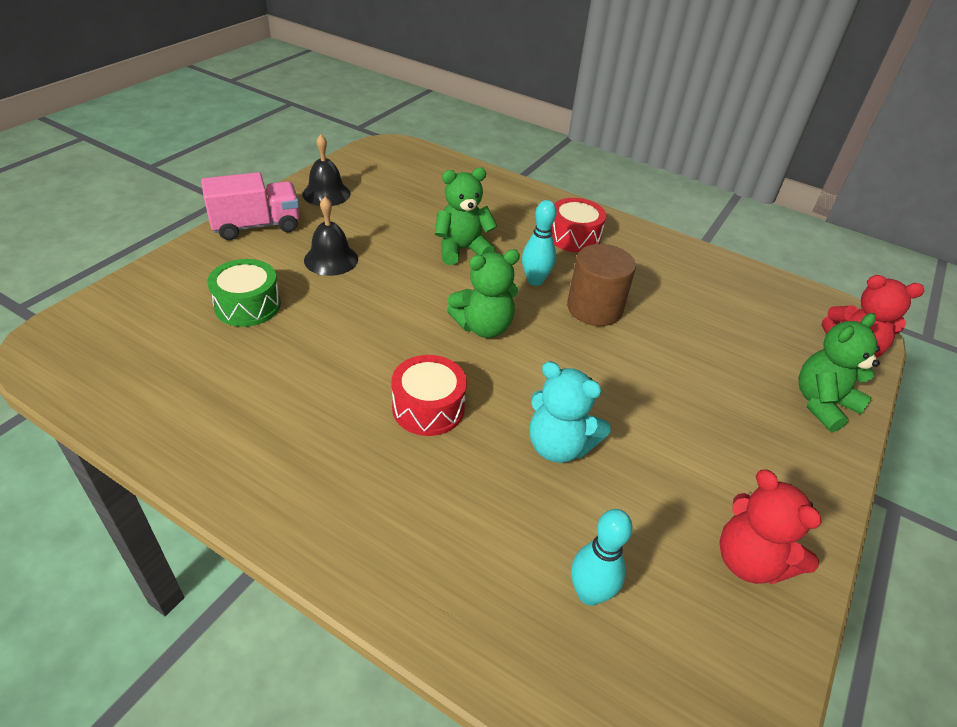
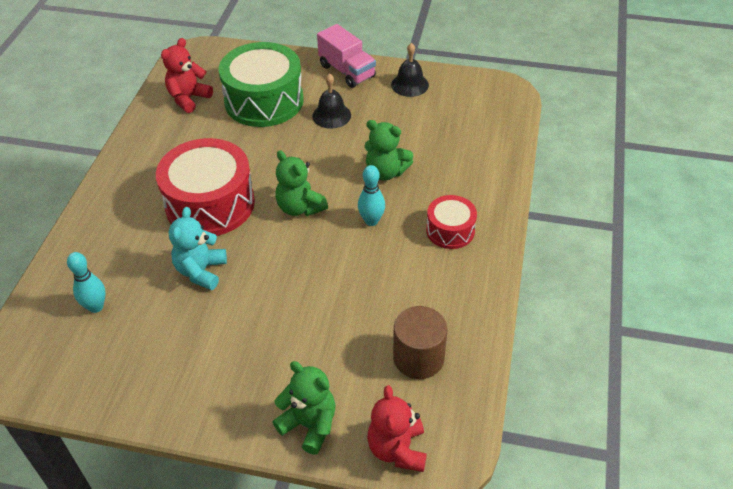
camera: 75 degrees right, 5 degrees up
green drum [207,259,281,327] -> green drum [219,42,304,127], size x1.90
red drum [391,355,467,436] -> red drum [156,138,255,236], size x1.90
green teddy bear [435,167,497,265] -> green teddy bear turned 150 degrees clockwise [365,120,413,181]
brown cylinder [567,244,636,326] -> brown cylinder moved to [393,306,447,379]
red teddy bear [719,469,822,584] -> red teddy bear moved to [161,38,213,113]

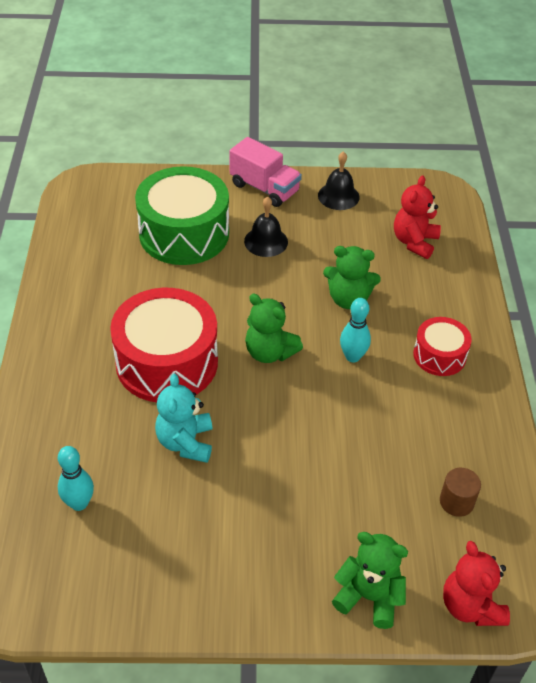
camera: 15 degrees left, 0 degrees up
red teddy bear [161,38,213,113] -> red teddy bear moved to [394,175,441,259]
brown cylinder [393,306,447,379] -> brown cylinder [440,468,481,517], size x0.62

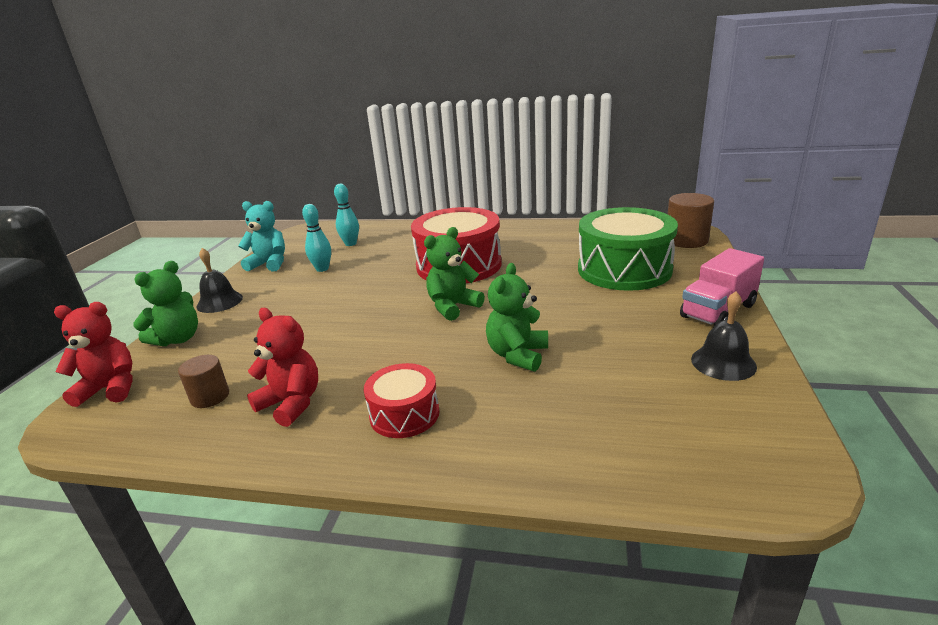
camera: 105 degrees right, 20 degrees down
turquoise teddy bear [155,374,212,463] -> turquoise teddy bear moved to [238,201,285,272]
black bell [244,197,288,257] -> black bell moved to [197,248,243,313]
turquoise bowling pin [340,298,371,363] -> turquoise bowling pin moved to [302,204,331,272]
red teddy bear [394,175,441,259] -> red teddy bear moved to [247,308,318,427]
none -> brown cylinder [668,193,714,248]

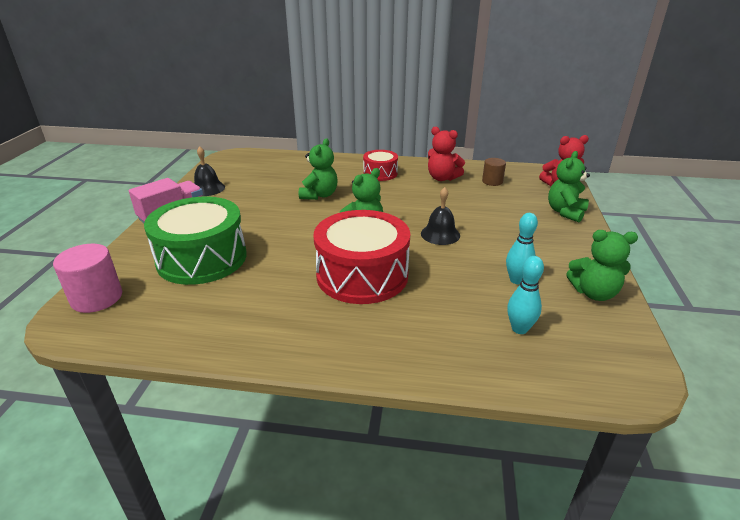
camera: 175 degrees right, 5 degrees up
black bell [197,248,243,313] -> black bell moved to [421,187,460,245]
turquoise teddy bear [238,201,285,272] -> green teddy bear [566,230,638,301]
brown cylinder [668,193,714,248] -> pink cylinder [53,244,122,313]

